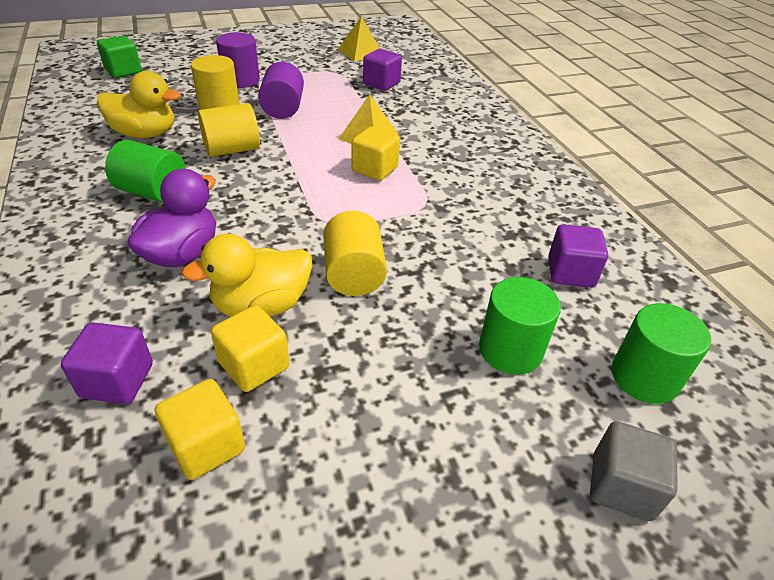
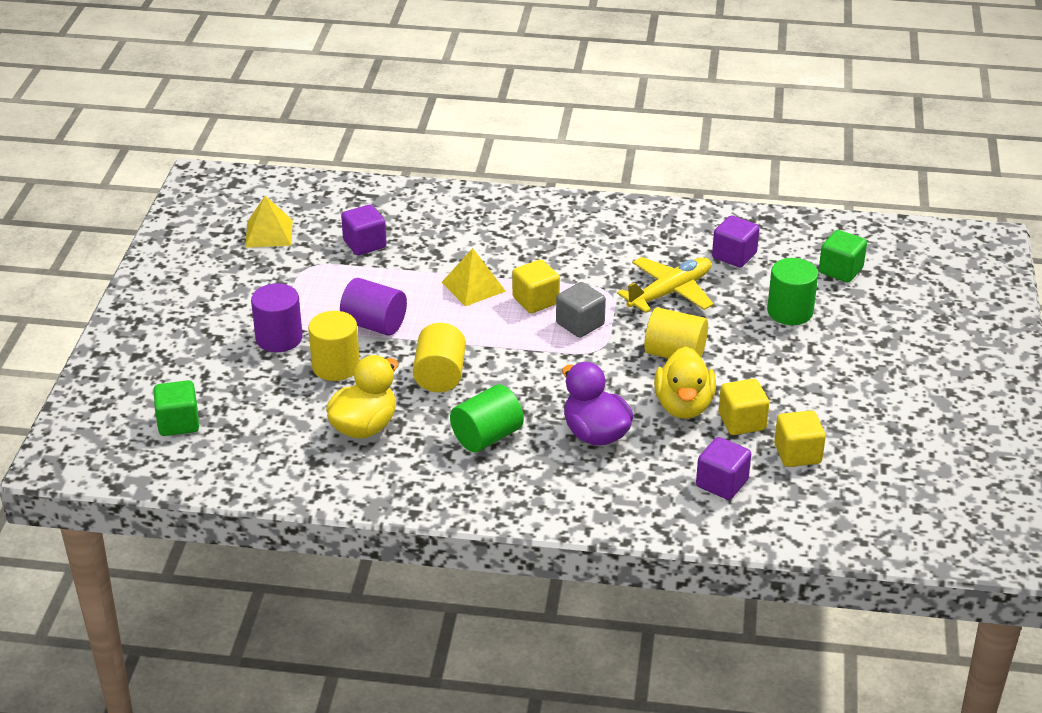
camera: 60 degrees left, 5 degrees down
grey cube [590,421,678,521] -> grey cube moved to [556,282,606,338]
green cylinder [612,303,711,404] -> green cube [819,230,867,282]
none -> yellow plane [617,257,714,313]

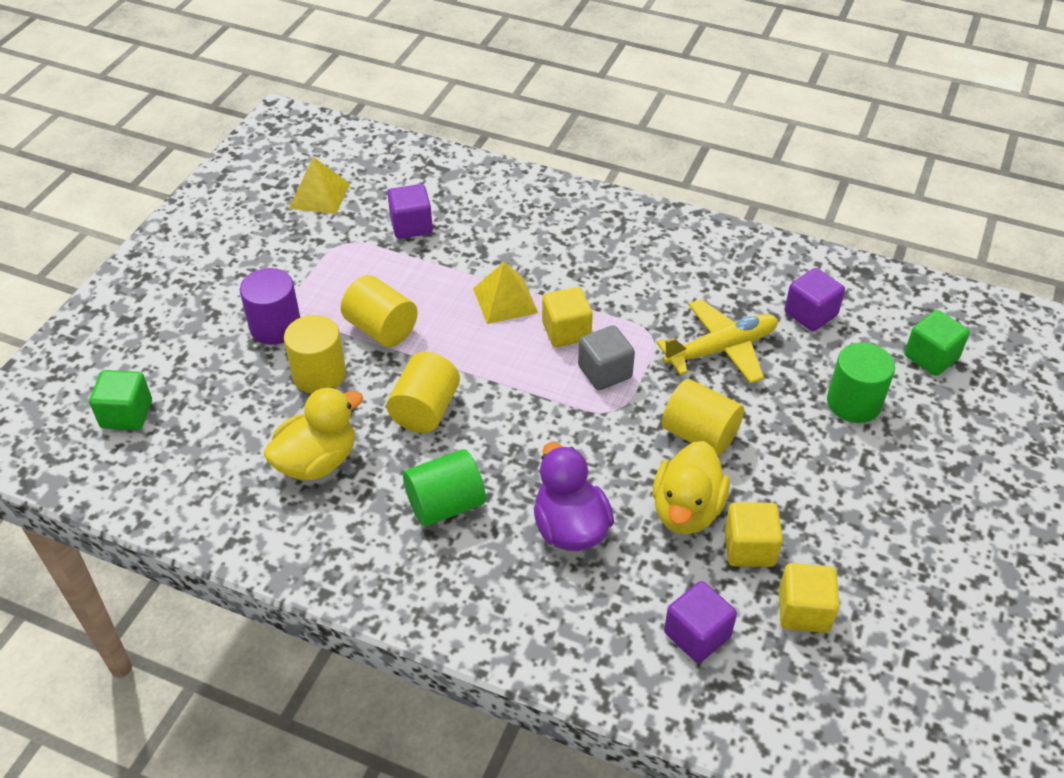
camera: 15 degrees right, 10 degrees up
purple cylinder [340,278,407,336] -> yellow cylinder [341,275,418,347]

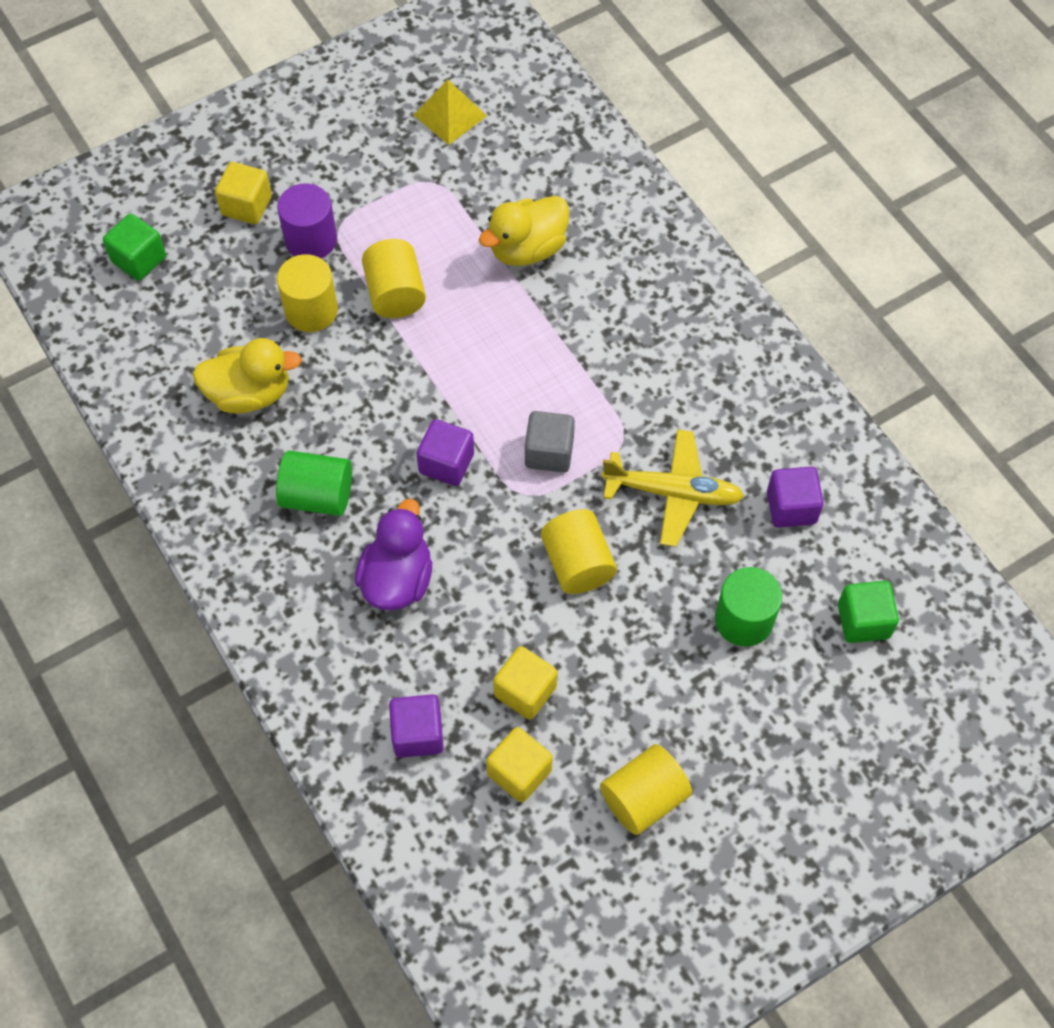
camera: 35 degrees right, 15 degrees up
yellow cylinder [387,352,460,433] -> yellow cylinder moved to [600,744,692,835]
purple cube [388,184,433,239] -> purple cube moved to [416,419,474,486]
yellow pyramid [473,261,538,324] -> none
yellow cube [542,287,593,347] -> yellow cube moved to [215,162,272,224]
yellow duck [653,441,730,534] -> yellow duck moved to [479,196,569,266]

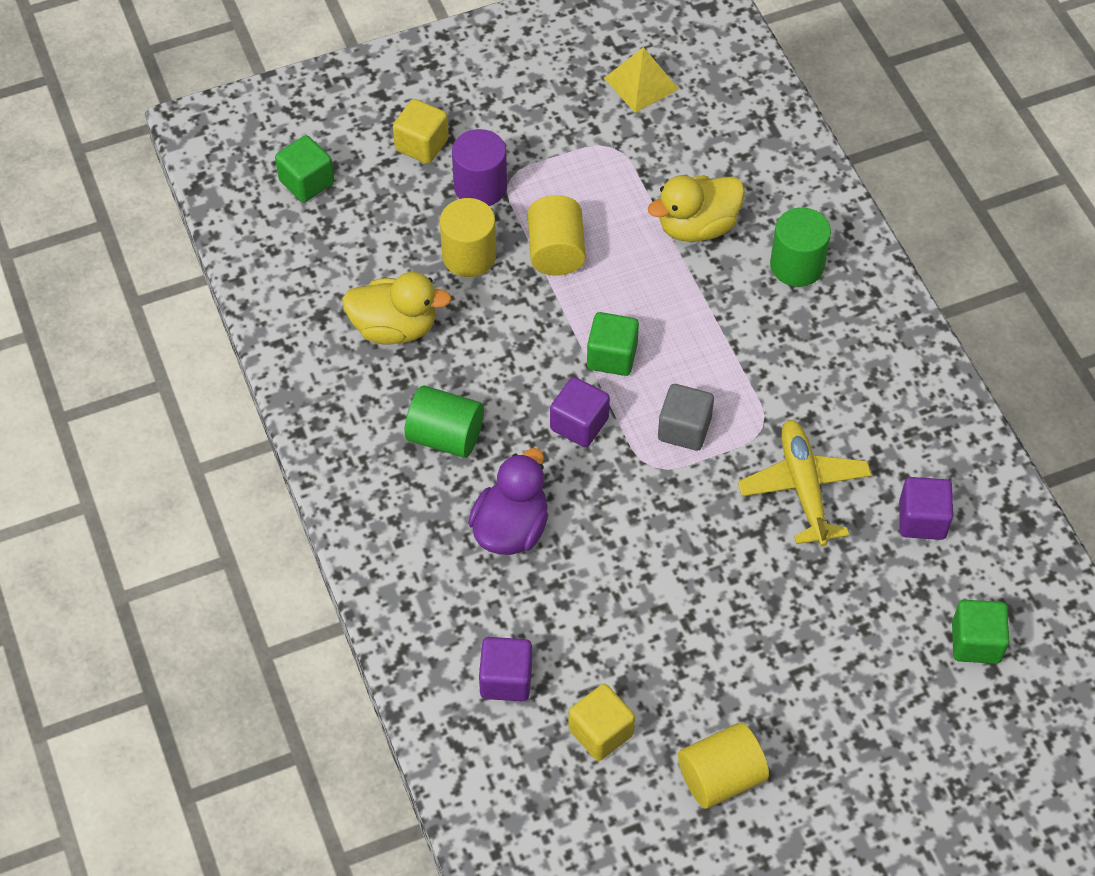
camera: 10 degrees right, 5 degrees down
yellow cube [493,646,557,720] -> none
yellow cylinder [541,509,617,594] -> none
yellow plane [601,429,744,547] -> yellow plane turned 120 degrees counterclockwise [738,420,872,547]
green cylinder [715,567,782,647] -> green cylinder moved to [770,208,831,287]
none -> green cube [587,312,639,376]

